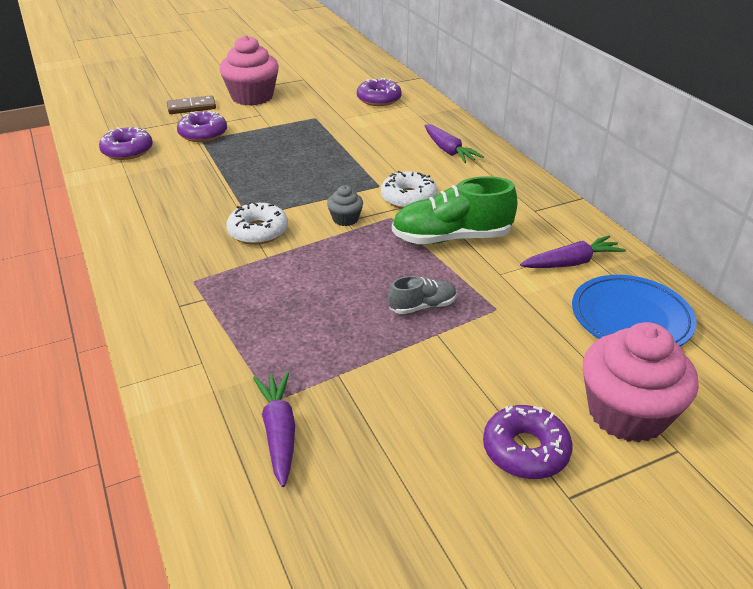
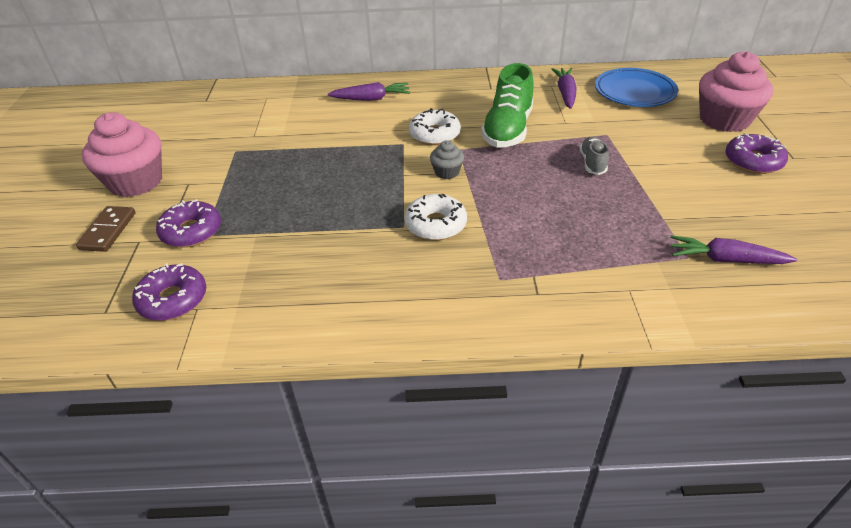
camera: 65 degrees left, 5 degrees up
purple donut [357,78,402,106] -> none

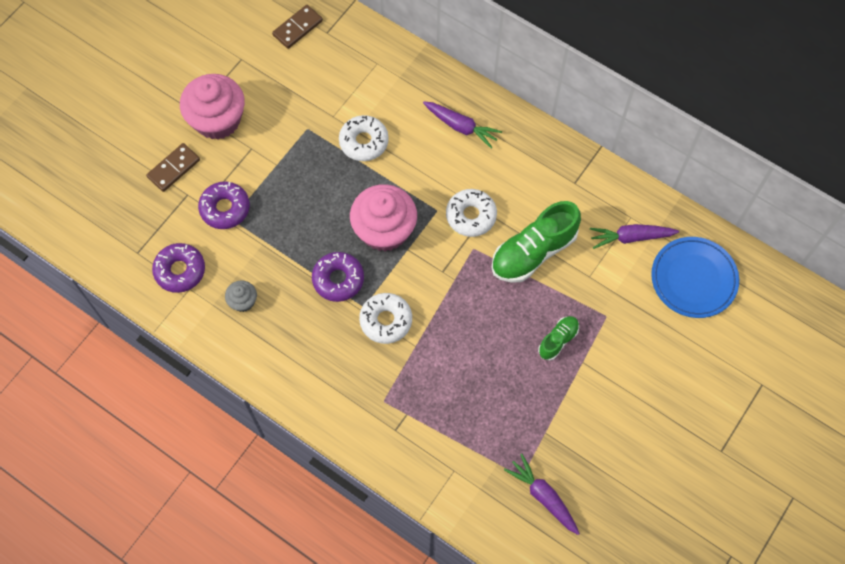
camera: 35 degrees right, 25 degrees up
grey cupcake [430,140,464,179] -> grey cupcake moved to [225,281,257,312]
purple carrot [552,68,577,109] -> purple carrot turned 135 degrees counterclockwise [590,224,679,249]
grey shoe [580,136,609,175] -> green shoe [538,316,579,360]
pink cupcake [699,51,773,132] -> pink cupcake moved to [350,184,417,251]
purple donut [725,133,788,174] -> purple donut moved to [312,252,364,302]
none -> brown domino [272,5,323,49]
none -> white donut [339,115,389,161]

